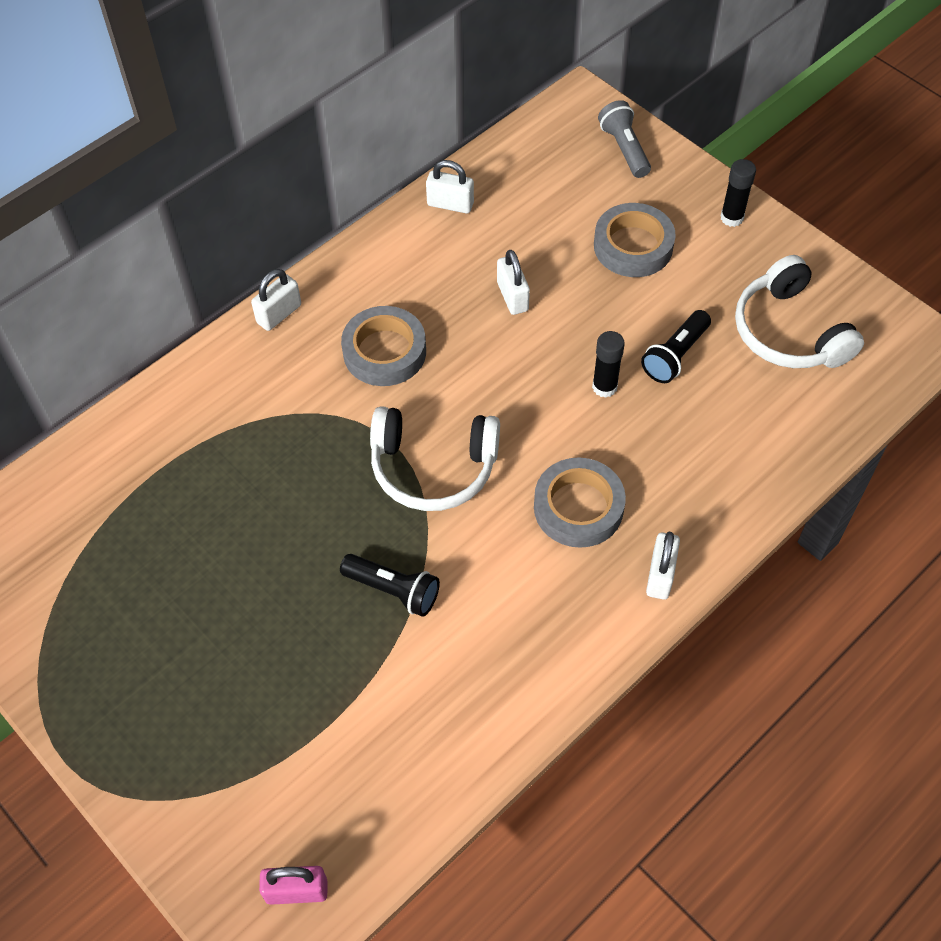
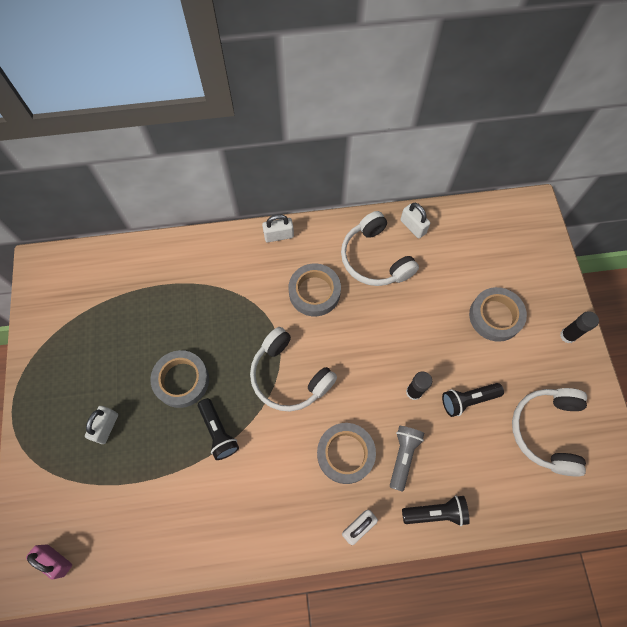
camera: 35 degrees right, 10 degrees up
white padlock [497,250,530,315] -> white padlock moved to [85,406,118,444]
grey flashlight [598,100,651,178] -> grey flashlight moved to [390,426,424,492]
none -> grey tape [150,350,209,408]
none -> white headphones [341,211,419,286]
none -> black flashlight [402,495,470,526]

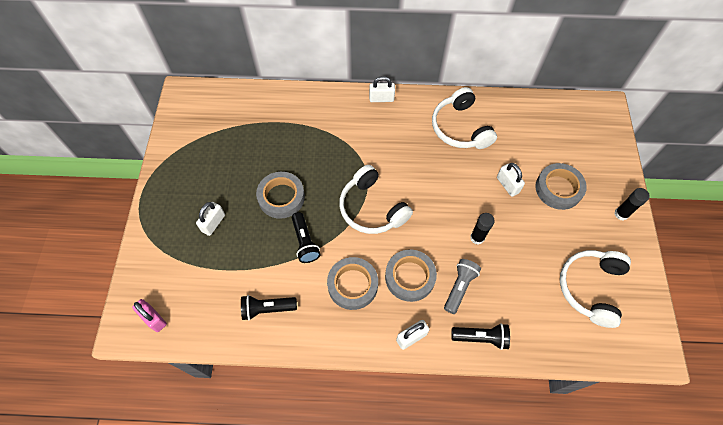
camera: 10 degrees right, 5 degrees down
grey tape [289,264,341,316] -> grey tape moved to [327,257,378,310]
white padlock [400,203,430,239] -> white padlock moved to [497,163,525,197]
black flashlight [442,383,504,417] -> black flashlight moved to [241,295,297,320]

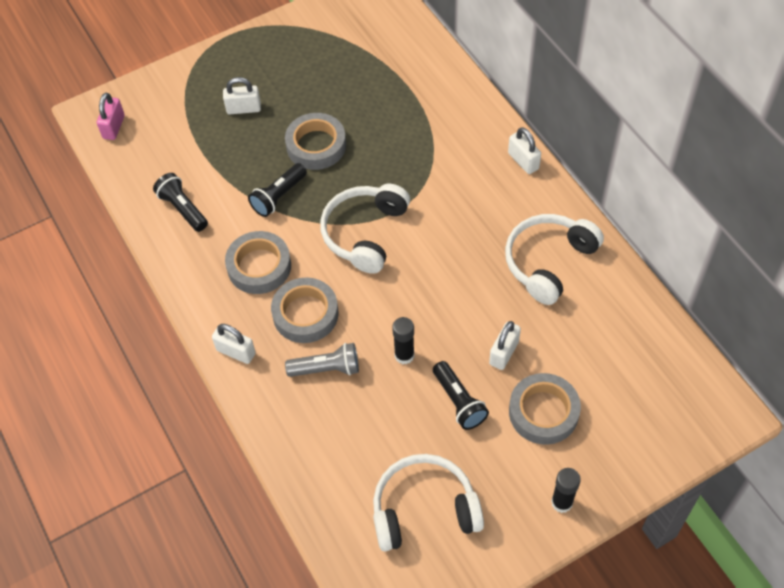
camera: 60 degrees right, 5 degrees down
black flashlight [451,323,510,350] -> black flashlight moved to [433,361,489,430]

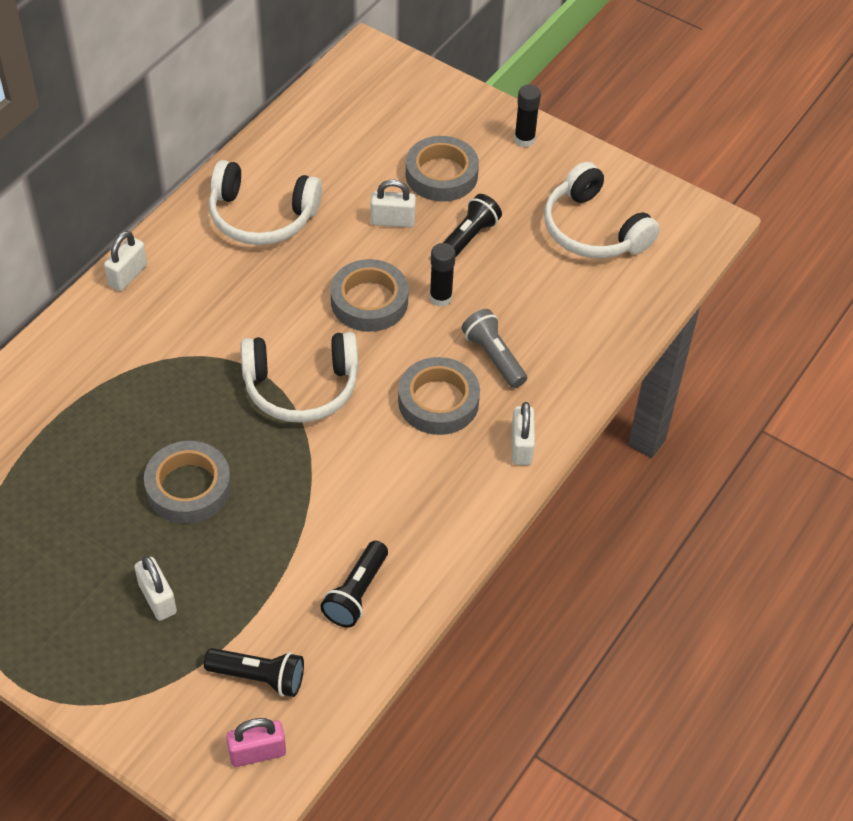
camera: 120 degrees left, 5 degrees down
grey tape [225,231,291,294] -> grey tape moved to [331,259,408,332]
black flashlight [248,163,307,217] -> black flashlight moved to [204,648,304,697]

